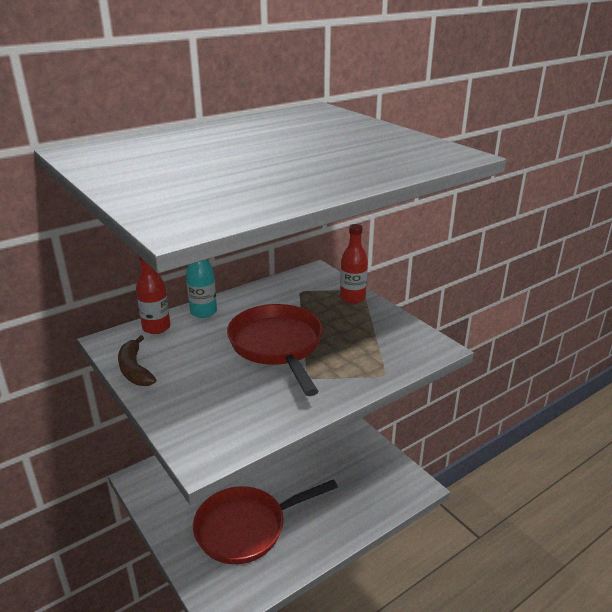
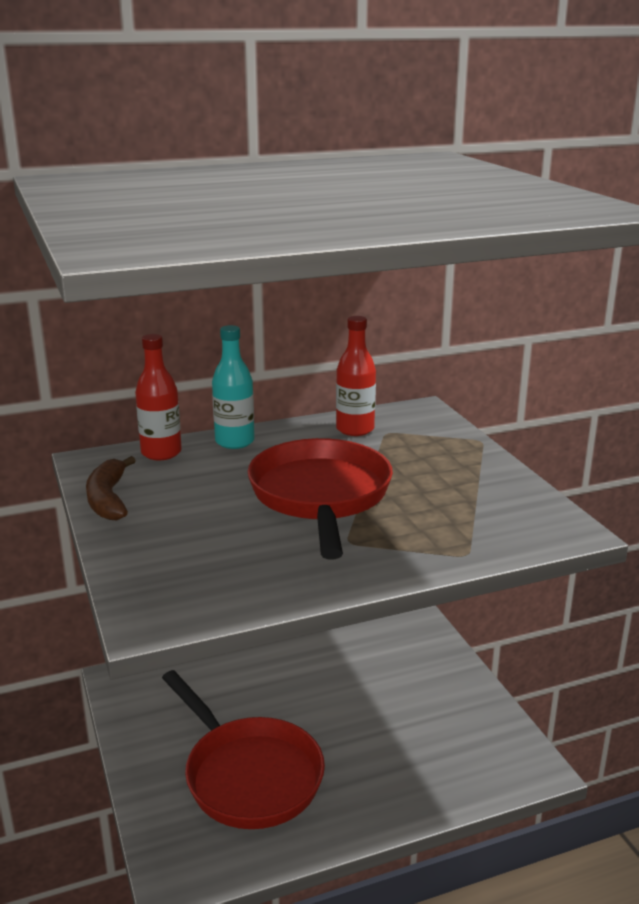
camera: 15 degrees right, 5 degrees down
red pan [193,479,338,564] -> red pan turned 120 degrees counterclockwise [162,670,325,829]
red bottle [340,224,368,304] -> red bottle moved to [336,316,376,436]

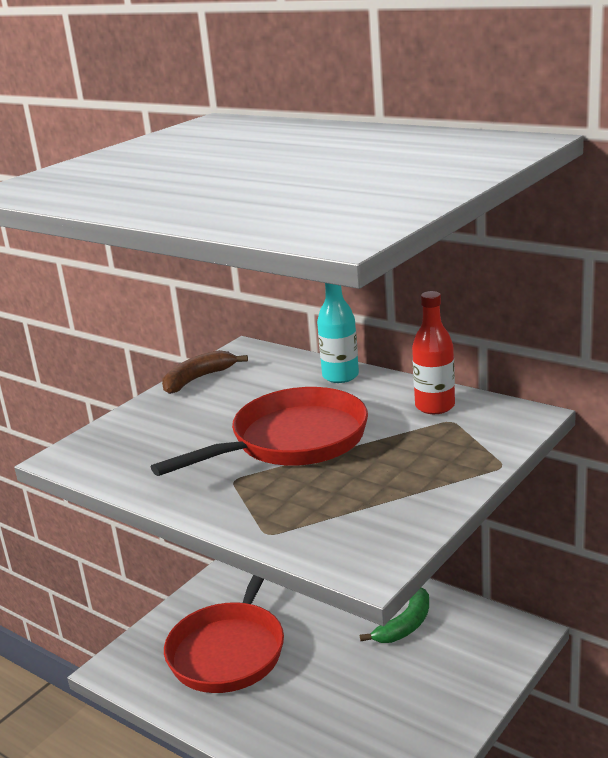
camera: 60 degrees right, 0 degrees up
red bottle [135,334,182,460] -> none
none -> green banana [360,588,429,643]

